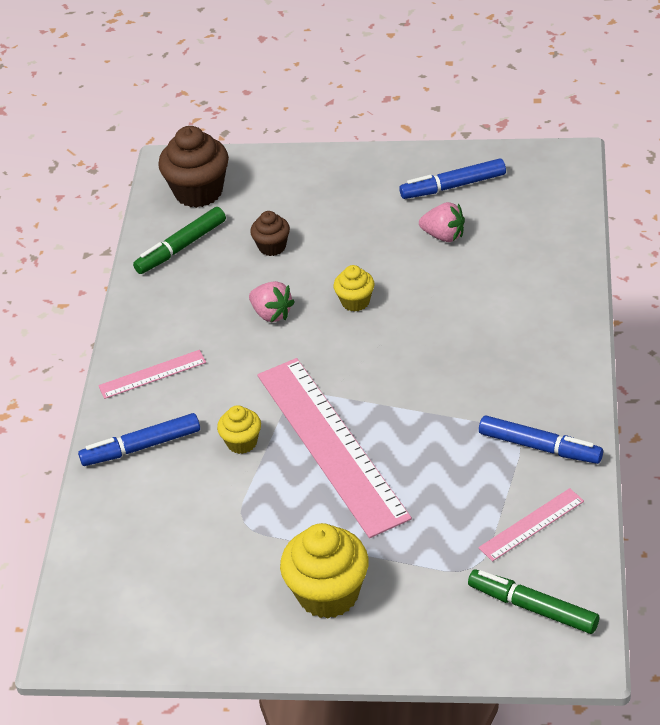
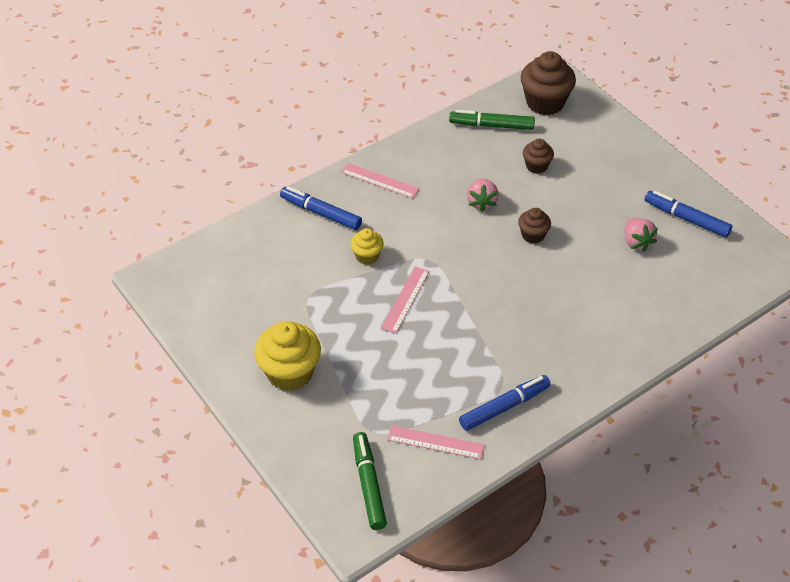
camera: 45 degrees right, 5 degrees up
pink ruler [258,358,412,538] -> pink ruler [381,266,429,334], size x0.45
yellow cupcake [333,265,375,312] -> brown cupcake [518,208,551,244]
blue marker [479,415,603,464] -> blue marker turned 105 degrees counterclockwise [459,375,551,431]

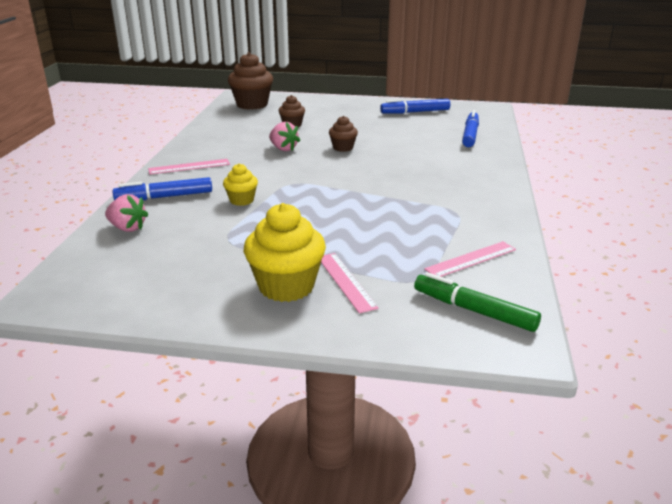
camera: 45 degrees left, 20 degrees down
pink ruler [381,266,429,334] -> pink ruler moved to [321,253,379,313]
green marker [449,110,535,130] -> none
blue marker [459,375,551,431] -> blue marker moved to [462,110,479,147]
pink strawberry [625,218,658,252] -> pink strawberry moved to [105,194,149,232]

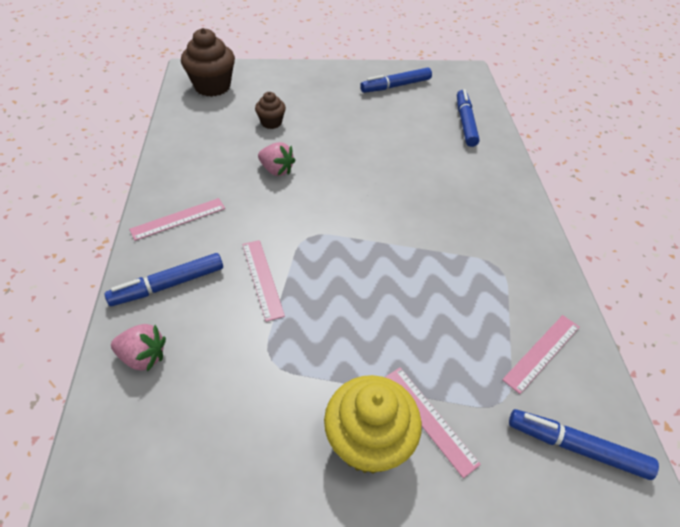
camera: 15 degrees left, 20 degrees up
yellow cupcake [223,163,258,206] -> pink ruler [242,240,285,322]
brown cupcake [329,116,358,152] -> none
green marker [414,272,541,332] -> blue marker [509,409,659,480]

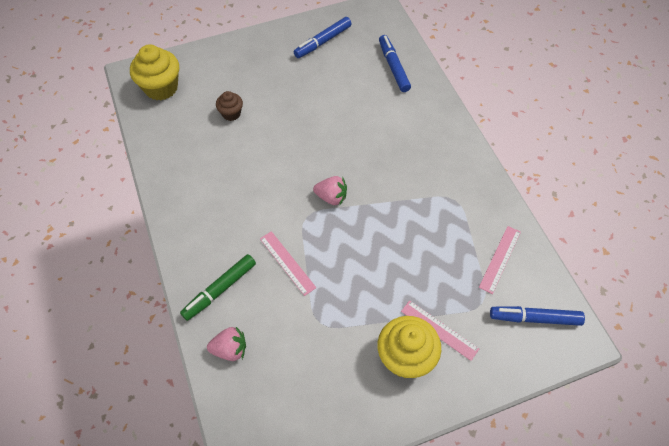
camera: 15 degrees left, 10 degrees up
blue marker [105,253,223,306] -> green marker [180,254,256,321]
pink ruler [129,198,225,241] -> none
brown cupcake [181,28,235,97] -> yellow cupcake [130,45,179,100]
pink strawberry [258,142,295,176] -> pink strawberry moved to [313,176,347,206]

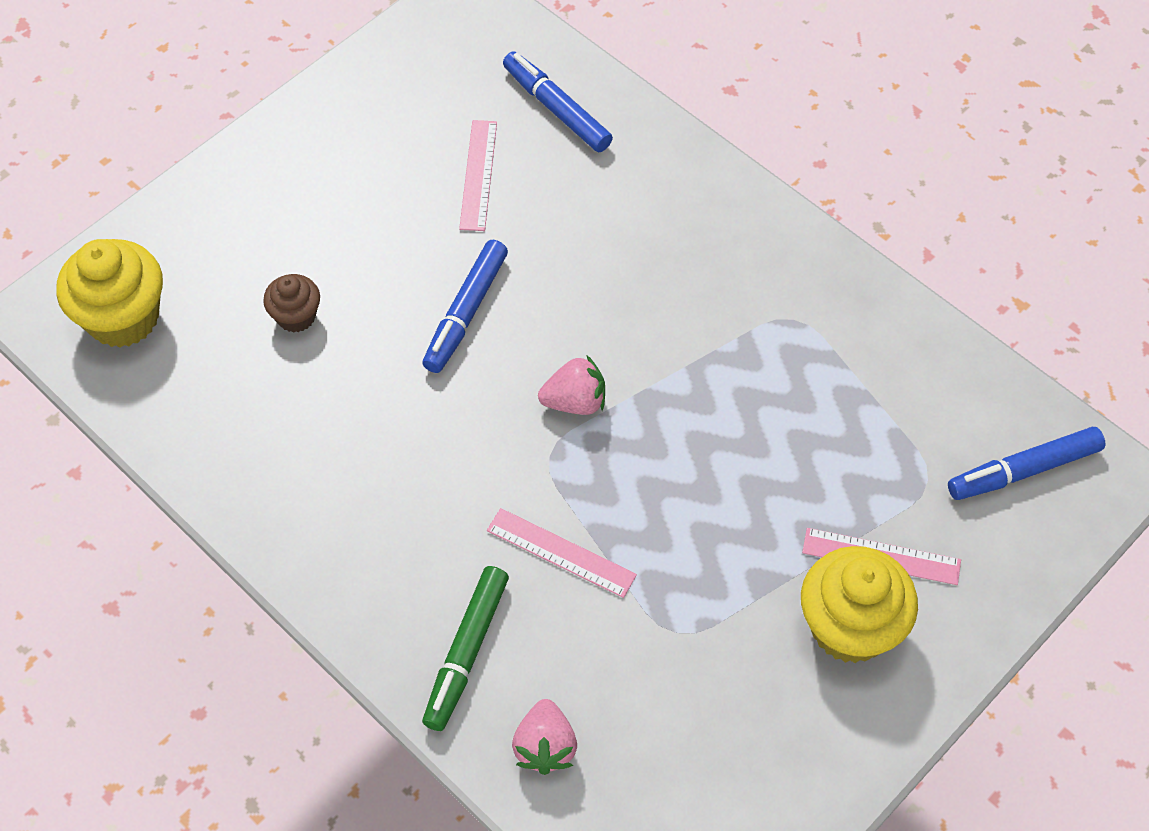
camera: 25 degrees left, 0 degrees up
pink strawberry [207,327,246,361] -> pink strawberry turned 120 degrees clockwise [512,699,577,775]
blue marker [294,17,352,58] -> blue marker moved to [422,240,508,373]
pink ruler [479,226,521,294] -> pink ruler moved to [459,120,497,231]

